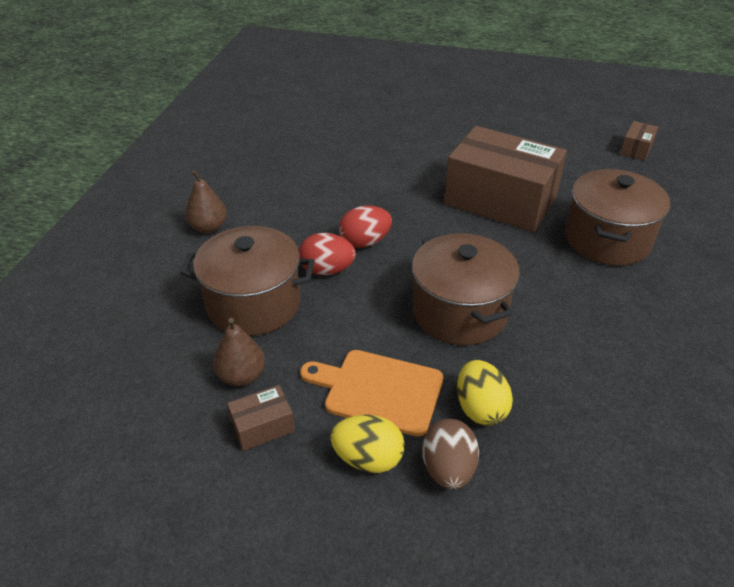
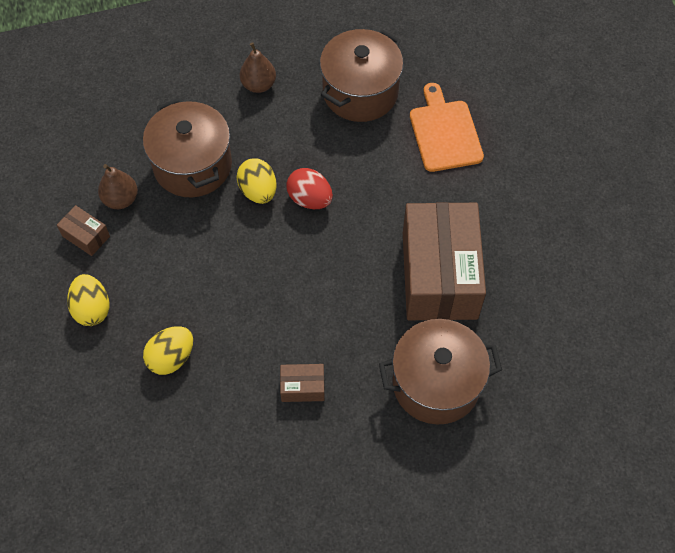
camera: 60 degrees right, 20 degrees up
red egg [299,233,356,275] -> yellow egg [236,158,277,204]
orange cutting board [300,350,443,437] -> orange cutting board moved to [410,83,484,172]
brown pot [412,233,520,345] -> brown pot moved to [320,29,403,122]
brown egg [422,419,479,490] -> none
brown box [620,121,658,161] -> brown box moved to [280,364,325,402]

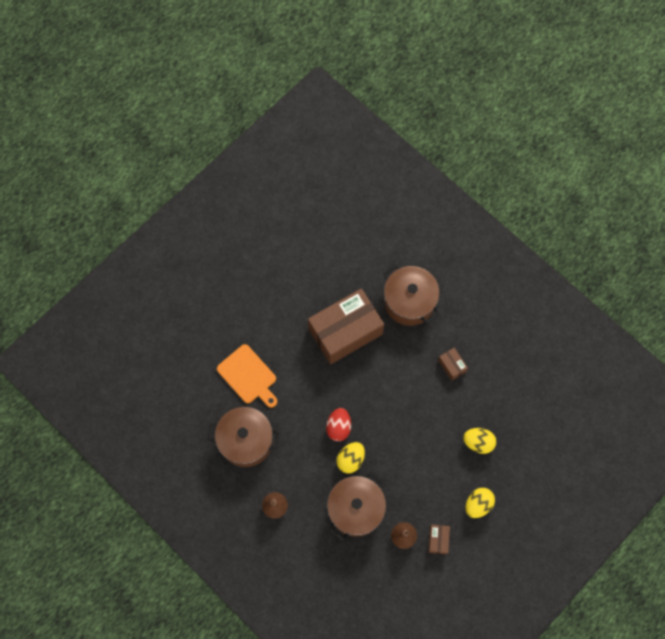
camera: 120 degrees left, 10 degrees up
orange cutting board [410,83,484,172] -> orange cutting board turned 90 degrees counterclockwise [217,344,277,408]

